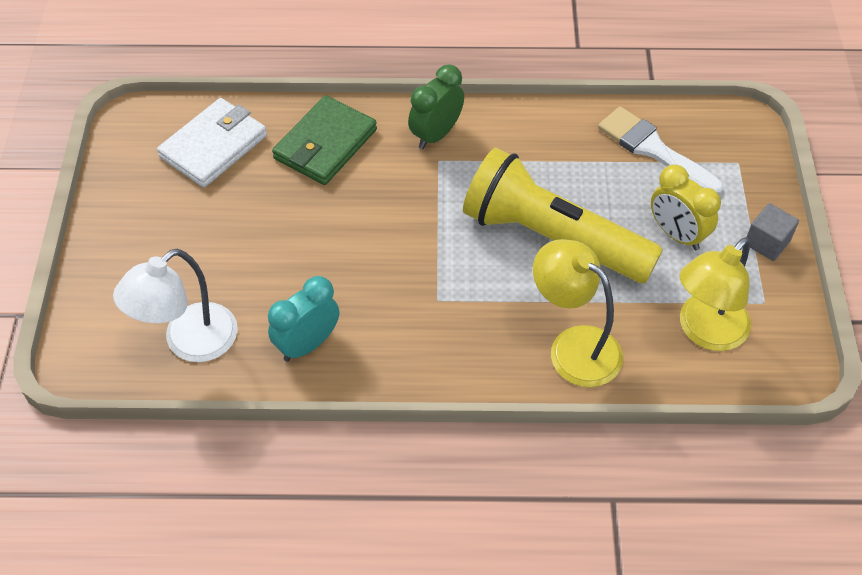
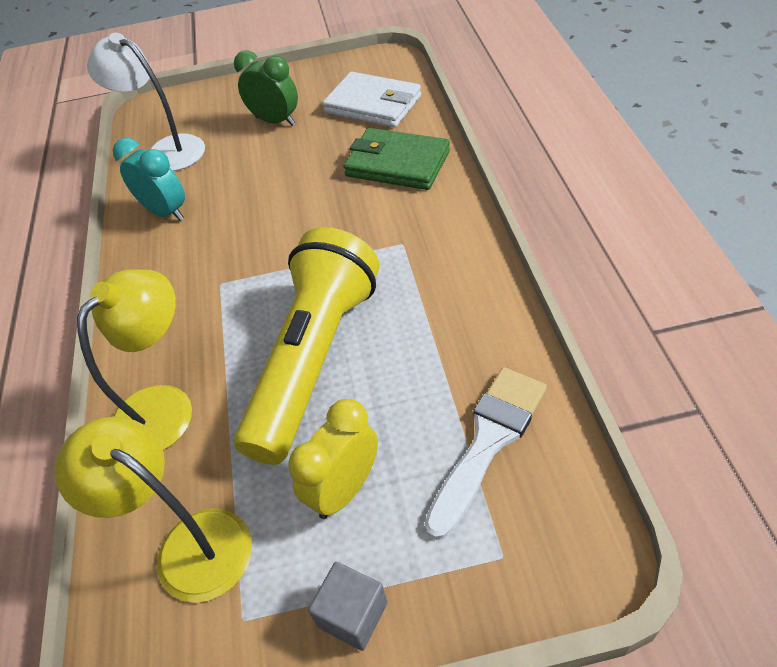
camera: 85 degrees right, 5 degrees down
green clock [408,64,464,149] -> green clock moved to [234,51,298,126]

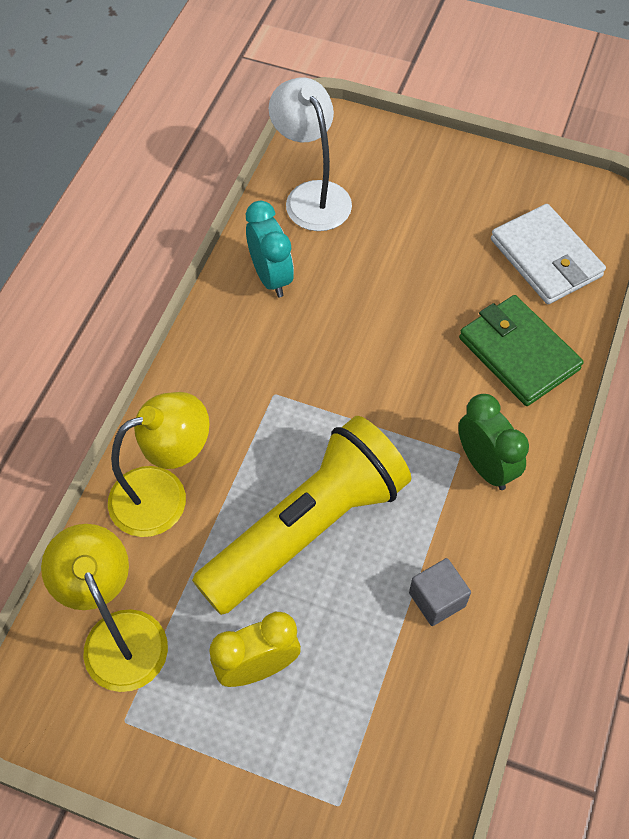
camera: 25 degrees right, 10 degrees up
green clock [234,51,298,126] -> green clock moved to [458,394,529,490]
grey cube [308,562,388,651] -> grey cube moved to [409,558,471,626]
white brush [424,367,547,540] -> none

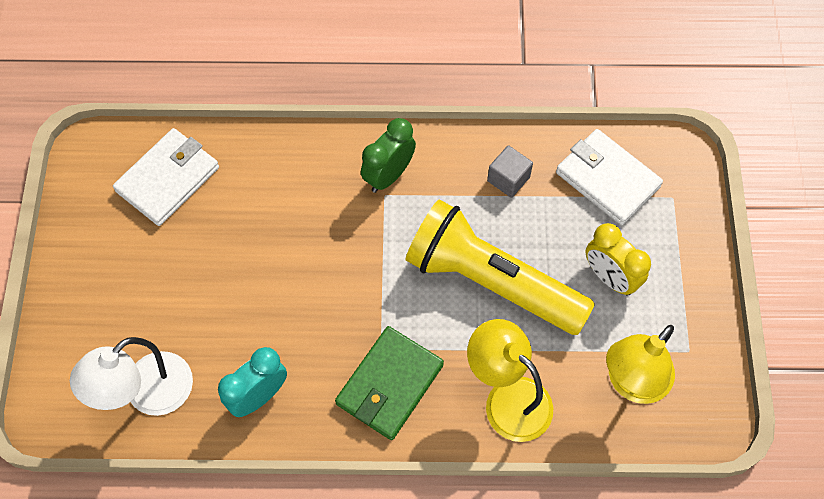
camera: 110 degrees left, 5 degrees up
green wallet [459,295,584,406] -> green wallet moved to [335,326,444,440]
none -> white wallet [556,129,663,225]

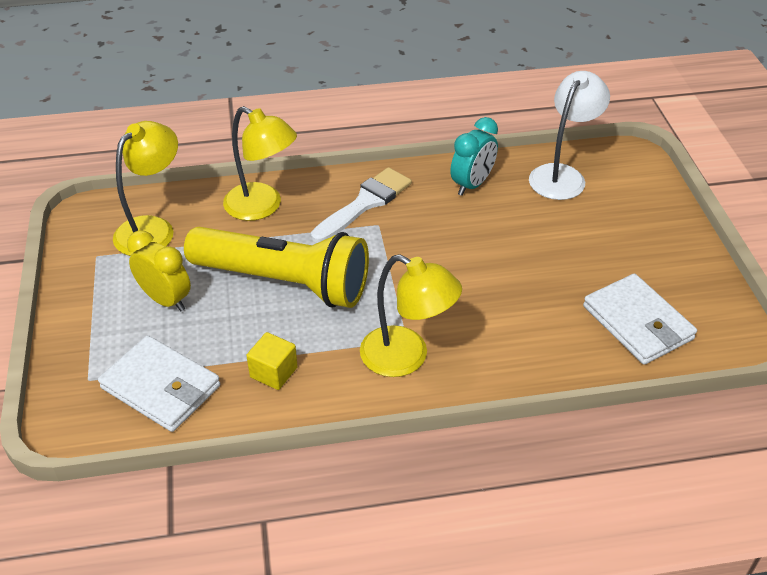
camera: 170 degrees right, 20 degrees down
white wallet [113,128,219,226] -> white wallet turned 60 degrees counterclockwise [583,274,697,365]
green wallet [335,326,444,440] -> white brush [311,167,412,243]
green clock [361,118,416,193] -> yellow lamp [360,254,462,377]
grey cube [487,145,533,198] -> yellow cube [246,332,298,390]

